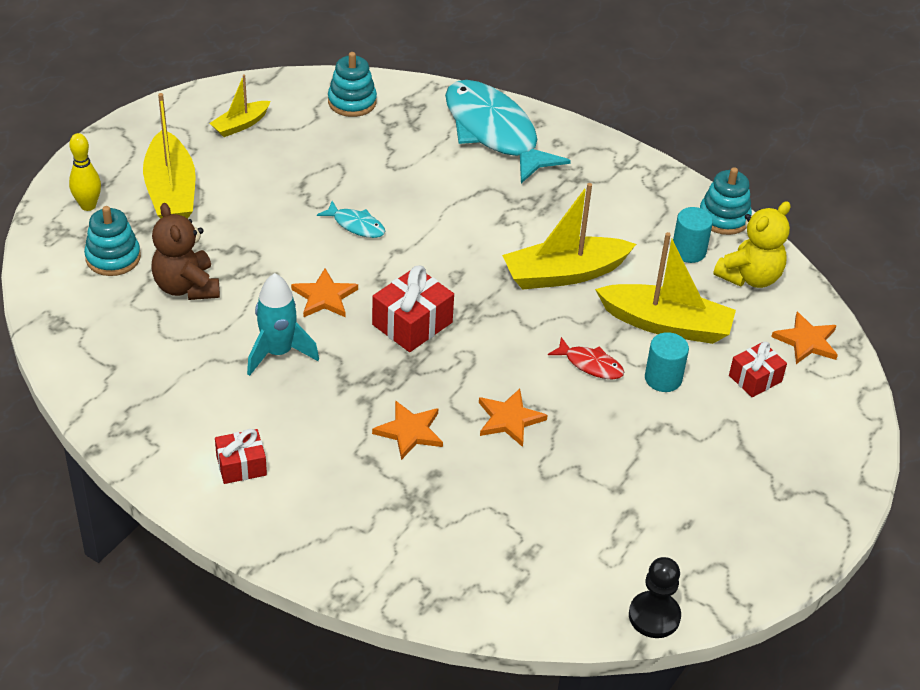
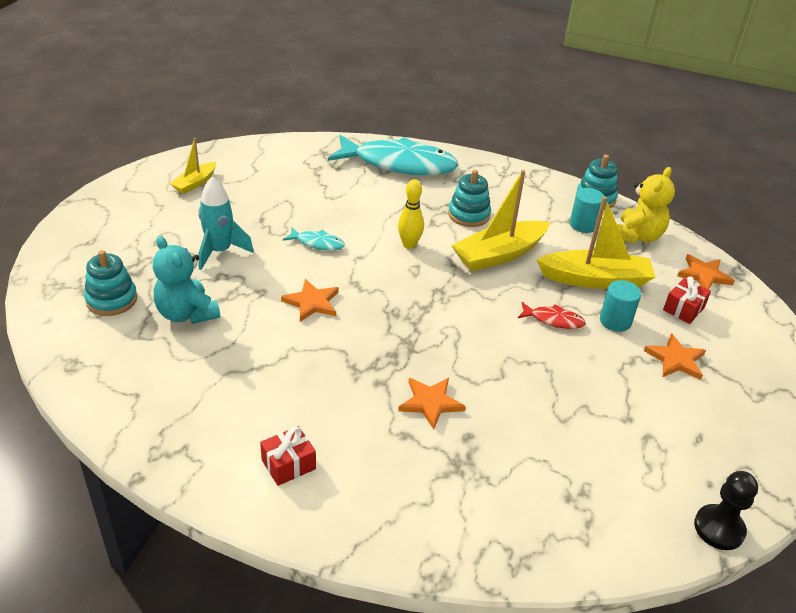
camera: 15 degrees left, 5 degrees down
yellow bowling pin [69,133,101,211] -> yellow bowling pin moved to [398,179,424,249]
yellow boat [143,93,196,219] -> none
brown teddy bear [151,203,220,300] -> turquoise teddy bear [153,236,220,324]
turquoise rocket [247,273,319,376] -> turquoise rocket moved to [198,176,254,270]
turquoise stacking toy [328,52,377,117] -> turquoise stacking toy moved to [448,170,491,227]
red gift [372,265,454,352] -> none
turquoise fish [445,80,571,183] -> turquoise fish turned 150 degrees clockwise [328,135,458,175]
orange star [479,389,548,447] -> orange star moved to [644,333,706,380]

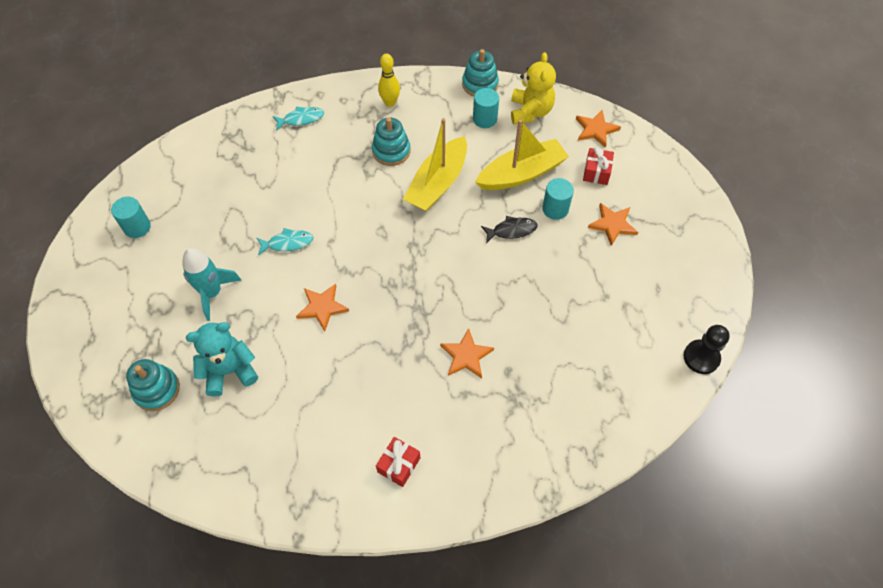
camera: 25 degrees left, 20 degrees up
turquoise teddy bear [153,236,220,324] -> turquoise teddy bear turned 135 degrees clockwise [186,322,258,397]
yellow boat [170,138,216,194] -> turquoise cylinder [111,197,151,238]
turquoise fish [328,135,458,175] -> turquoise fish [273,106,324,131], size x0.42
yellow bowling pin [398,179,424,249] -> yellow bowling pin moved to [378,53,400,107]
red fish [518,302,586,329] -> black fish [481,216,538,243]

